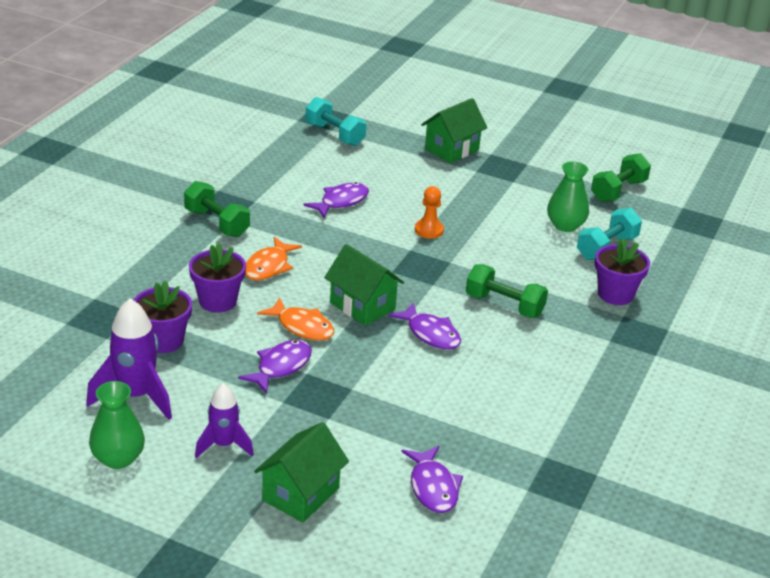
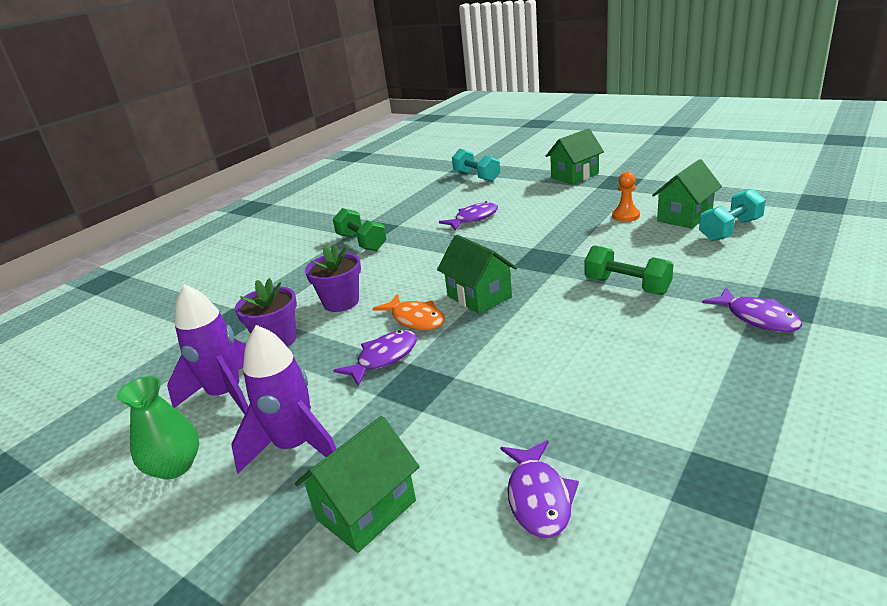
camera: 15 degrees right, 5 degrees down
purple rocket [195,383,254,458] -> purple rocket [231,325,336,474], size x1.57
orange fish [245,237,302,281] -> none
purple fish [388,302,461,350] -> purple fish moved to [702,287,802,332]
orange pawn [415,186,444,239] -> orange pawn moved to [612,172,640,222]
green vase [547,161,589,232] -> green house [652,159,722,229]
green dumbbell [591,153,651,202] -> none
purple flower pot [595,238,650,305] -> none

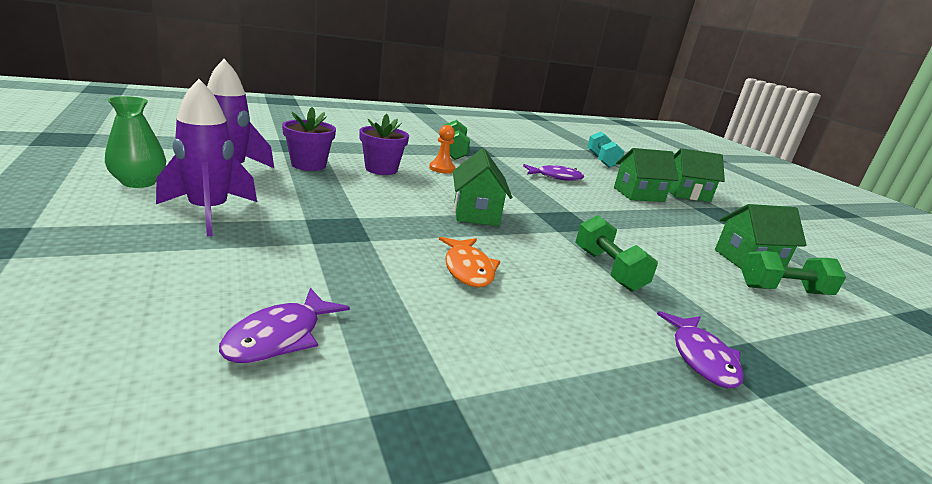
camera: 25 degrees right, 5 degrees down
green house [295,416,420,553] -> green house moved to [614,148,678,202]
purple fish [333,330,417,387] -> none
orange fish [372,294,445,330] -> orange fish moved to [439,237,500,287]
orange pawn [612,172,640,222] -> orange pawn moved to [429,125,455,174]
turquoise dumbbell [699,189,766,241] -> green dumbbell [741,251,846,295]

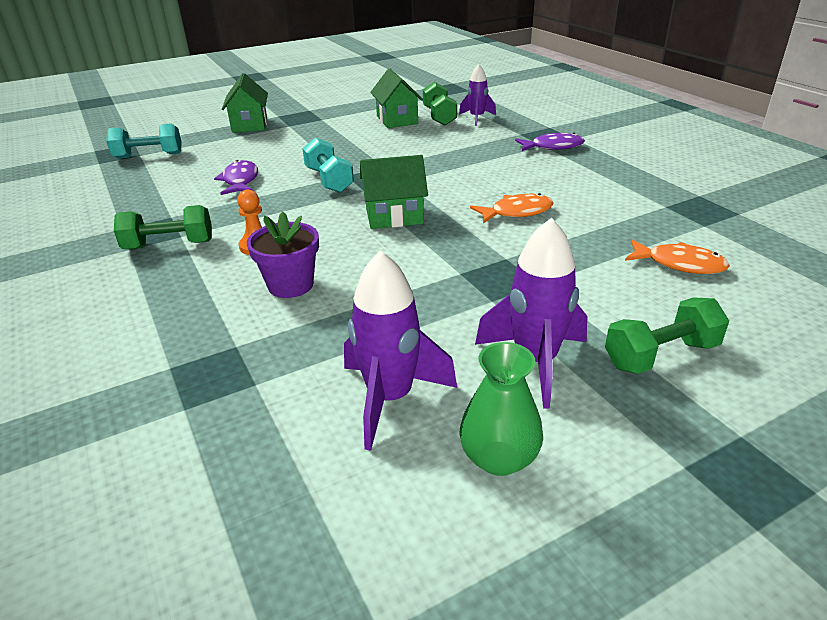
camera: 90 degrees left, 10 degrees up
purple fish [219,288,350,363] -> orange fish [625,239,730,274]
purple flower pot [282,107,336,171] -> none
green dumbbell [575,215,658,291] -> green dumbbell moved to [605,297,729,374]
green house [614,148,678,202] -> none
none -> turquoise dumbbell [302,138,354,193]
none -> purple rocket [459,64,496,126]

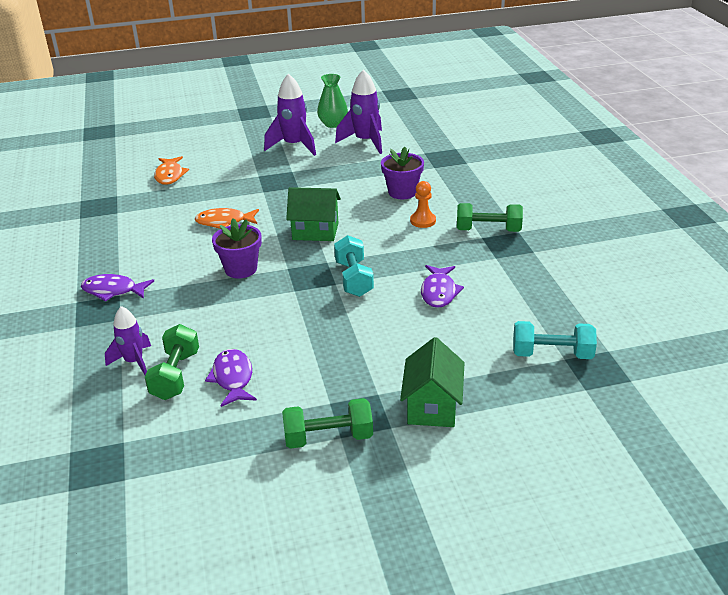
camera: 165 degrees left, 0 degrees up
green house [370,69,423,128] -> purple fish [205,349,257,407]
green dumbbell [605,297,729,374] -> green dumbbell moved to [282,398,373,449]
orange fish [625,239,730,274] -> orange fish turned 135 degrees counterclockwise [154,156,189,185]
none -> purple flower pot [212,218,262,278]

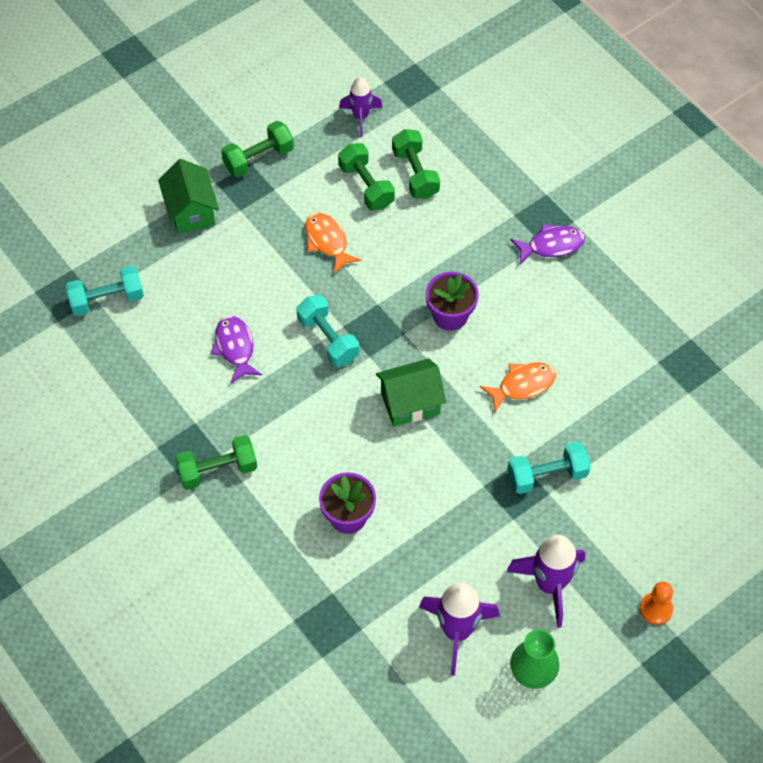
camera: 155 degrees right, 25 degrees up
purple rocket [105,306,151,375] -> purple rocket moved to [339,77,383,137]
orange fish [154,156,189,185] -> orange fish moved to [305,213,361,274]
purple fish [205,349,257,407] -> green dumbbell [338,143,395,210]
orange pawn [410,181,436,228] -> orange pawn moved to [640,582,673,625]
none -> turquoise dumbbell [508,442,590,494]

